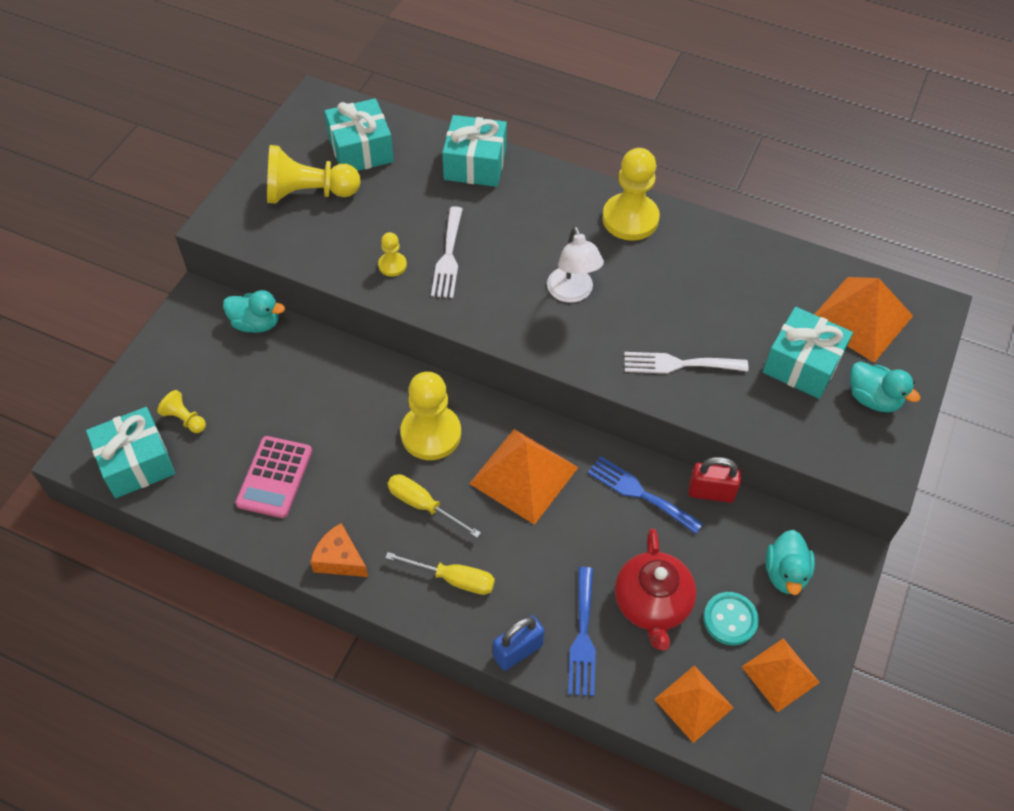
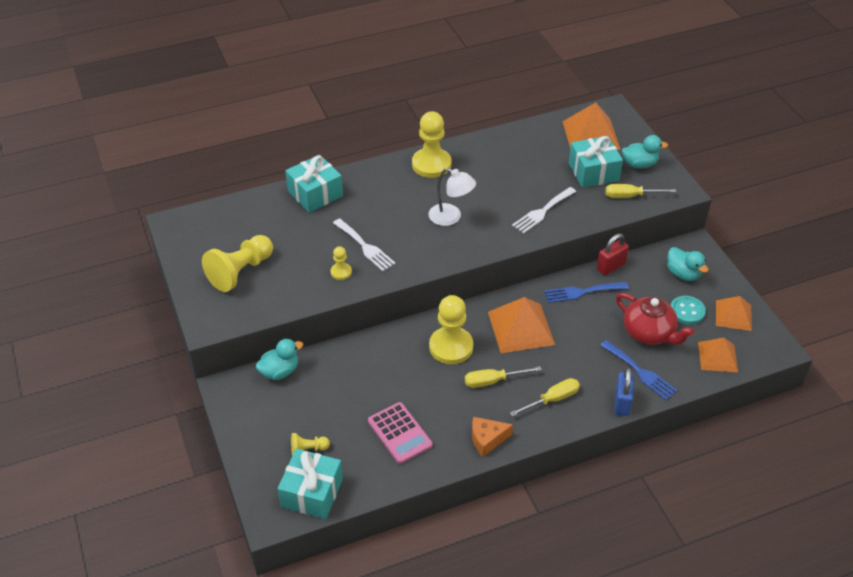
camera: 45 degrees left, 10 degrees down
turquoise gift [324,98,394,171] -> none
none -> yellow screwdriver [605,184,676,198]

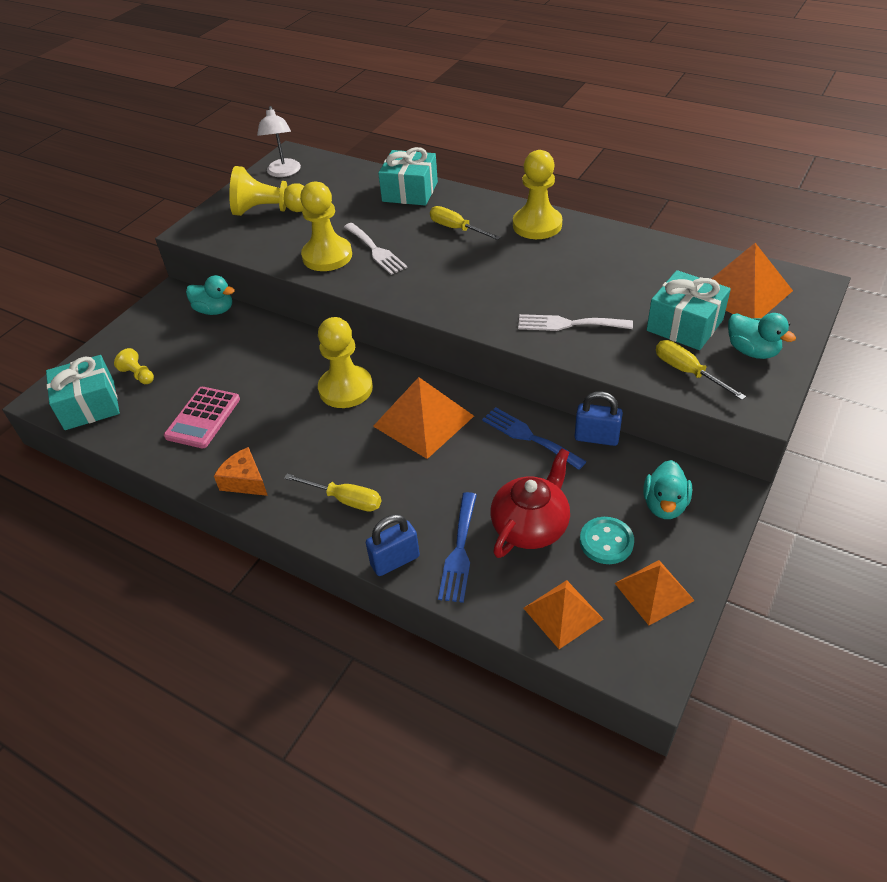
camera: 55 degrees right, 0 degrees up
yellow pawn [330,246,352,280] -> yellow pawn [300,182,352,271], size x2.06
white fork [333,218,396,271] -> white fork turned 45 degrees counterclockwise [344,223,407,275]
white lamp [428,168,476,226] -> white lamp moved to [257,106,301,177]
yellow screwdriver [465,366,542,388] -> yellow screwdriver moved to [430,206,501,240]
red padlock [597,233,629,275] -> blue padlock [575,391,623,446]
red teapot [616,293,694,345] -> red teapot turned 150 degrees counterclockwise [490,448,570,558]

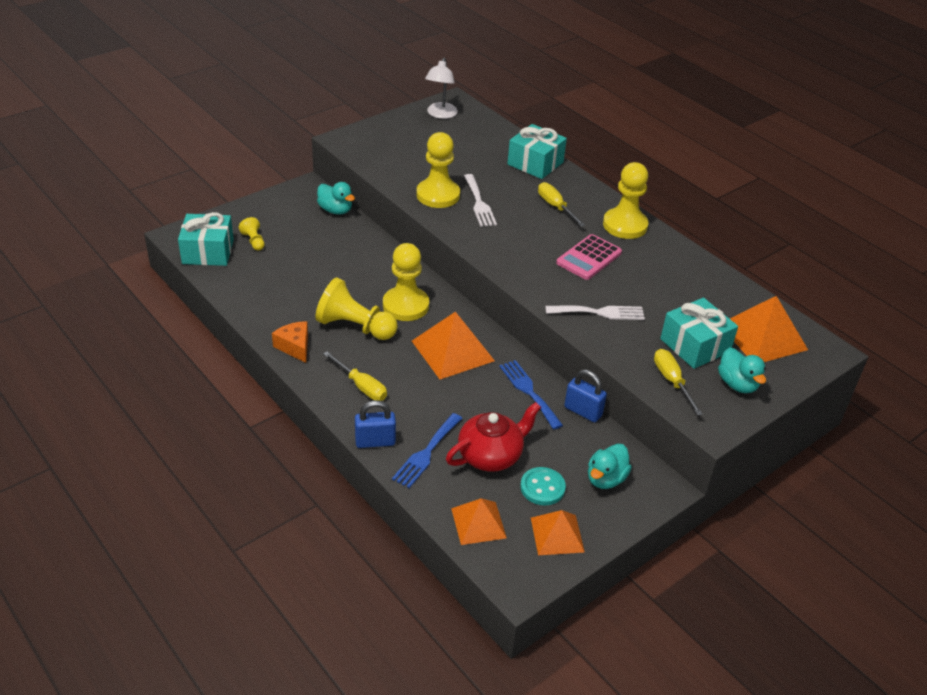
camera: 15 degrees right, 5 degrees down
pink calculator [164,387,240,448] -> pink calculator moved to [556,234,622,280]
yellow pawn [229,166,304,216] -> yellow pawn moved to [315,278,398,340]
white fork [518,314,633,331] -> white fork turned 150 degrees clockwise [545,305,645,320]

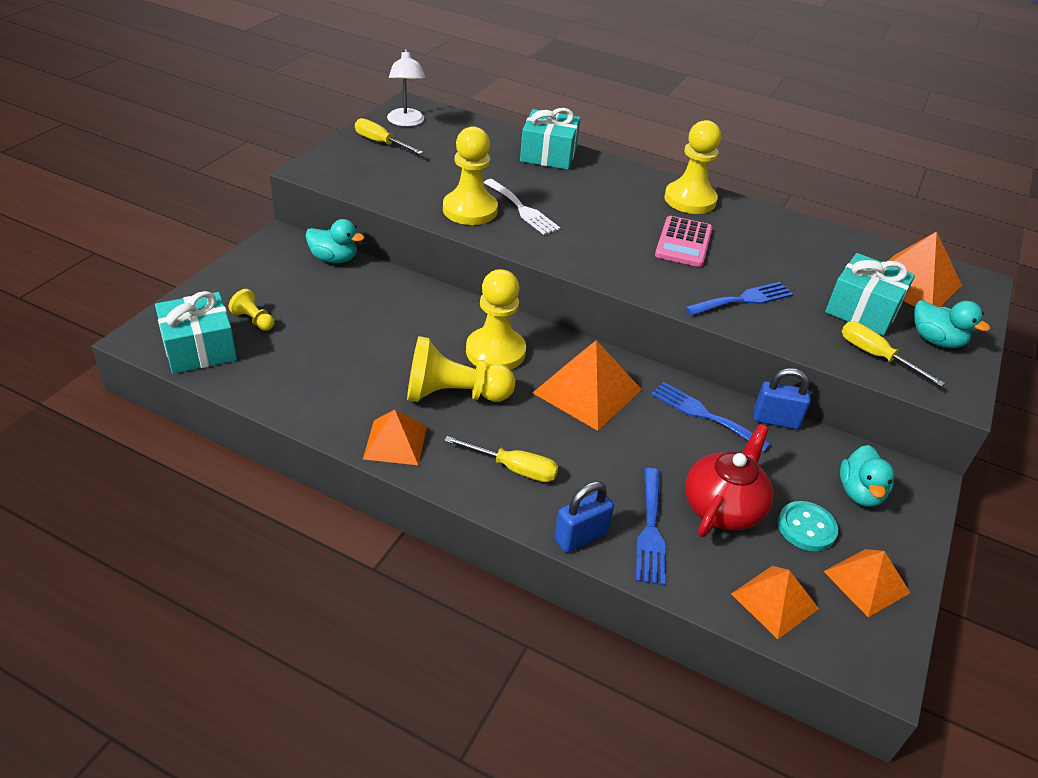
camera: 25 degrees left, 0 degrees up
orange cheese [272,321,308,363] -> orange pyramid [363,409,427,465]
yellow screwdriver [538,182,585,227] -> yellow screwdriver moved to [355,118,423,154]
white fork [545,305,645,320] -> blue fork [685,282,793,316]

